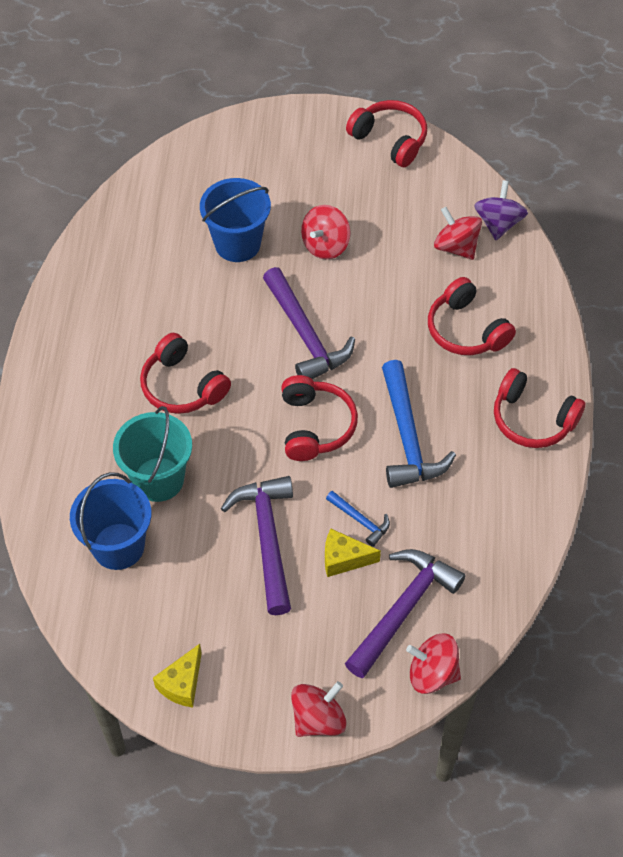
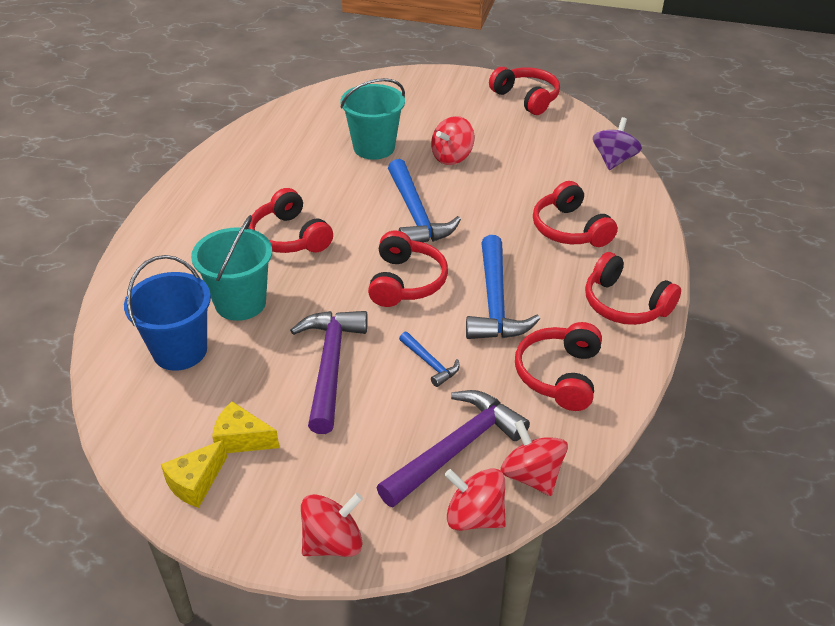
camera: 10 degrees right, 15 degrees down
blue bucket [200,178,271,262] -> turquoise bucket [340,78,405,160]
purple hammer [263,267,355,379] -> blue hammer [388,159,461,243]
yellow cheese [325,529,381,577] -> yellow cheese moved to [212,401,279,453]
red spinning top [434,207,482,260] -> red spinning top moved to [501,420,568,496]
none -> red headphones [515,322,602,411]

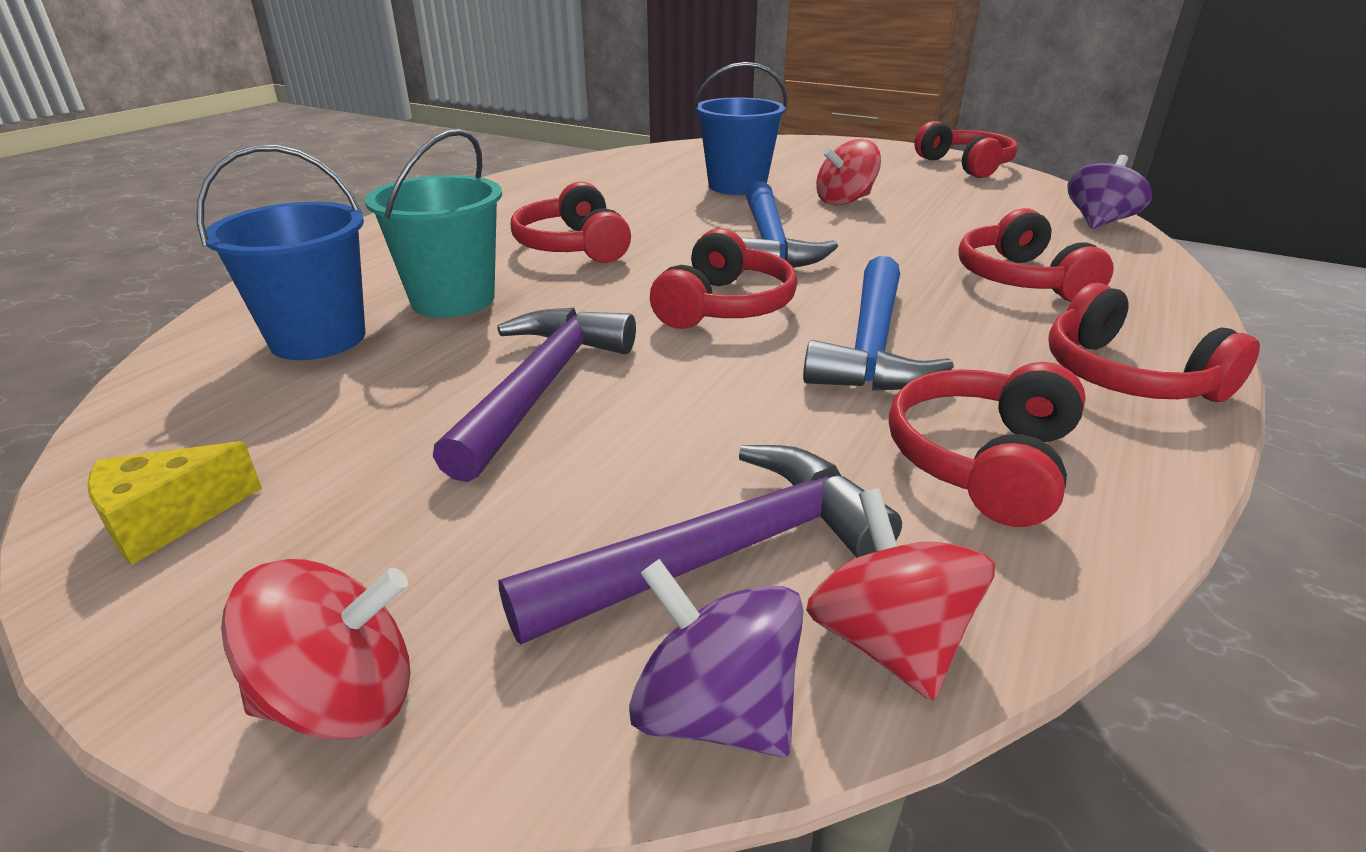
camera: 15 degrees right, 10 degrees down
yellow cheese [212,401,279,453] -> none
turquoise bucket [340,78,405,160] -> blue bucket [693,62,788,195]
blue hammer [399,332,460,387] -> none
red spinning top [445,468,506,531] -> purple spinning top [629,559,804,757]

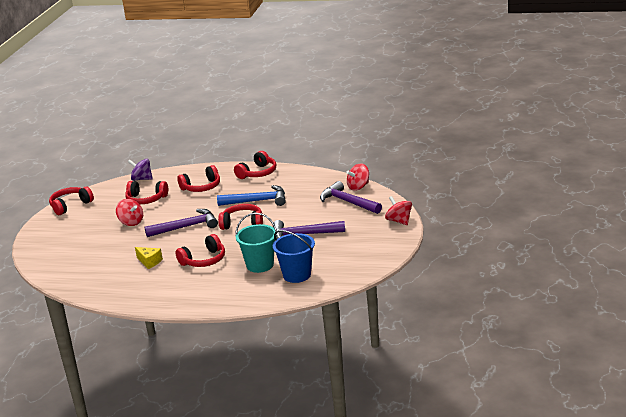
camera: 105 degrees left, 5 degrees down
yellow cheese [87,441,262,565] -> yellow cheese moved to [135,247,163,269]
purple spinning top [629,559,804,757] -> none
blue bucket [693,62,788,195] -> none
blue hammer [741,182,838,270] -> purple hammer [144,209,218,237]
red headphones [889,362,1086,527] -> red headphones moved to [125,181,168,204]

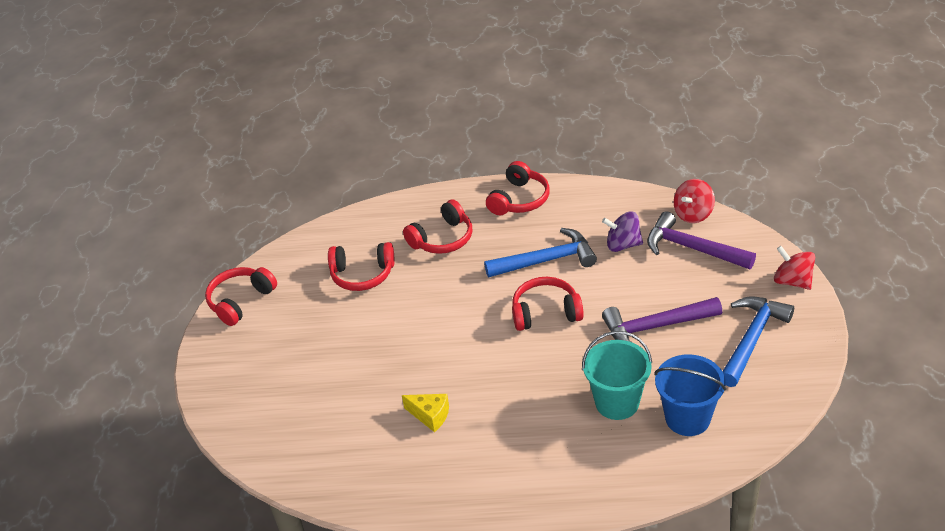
camera: 10 degrees left, 15 degrees up
red spinning top [116,199,143,226] -> none
purple spinning top [128,159,153,181] -> purple spinning top moved to [602,211,643,252]
purple hammer [144,209,218,237] -> none
red headphones [176,234,225,267] -> none
none -> blue hammer [722,296,794,387]

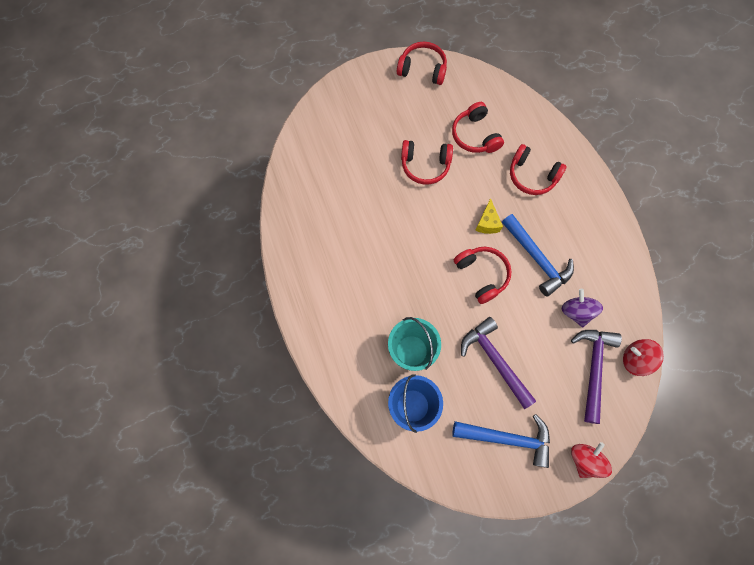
camera: 65 degrees right, 30 degrees up
yellow cheese [402,394,449,432] -> yellow cheese moved to [475,198,503,234]
red headphones [486,161,550,215] -> red headphones moved to [401,140,453,185]

